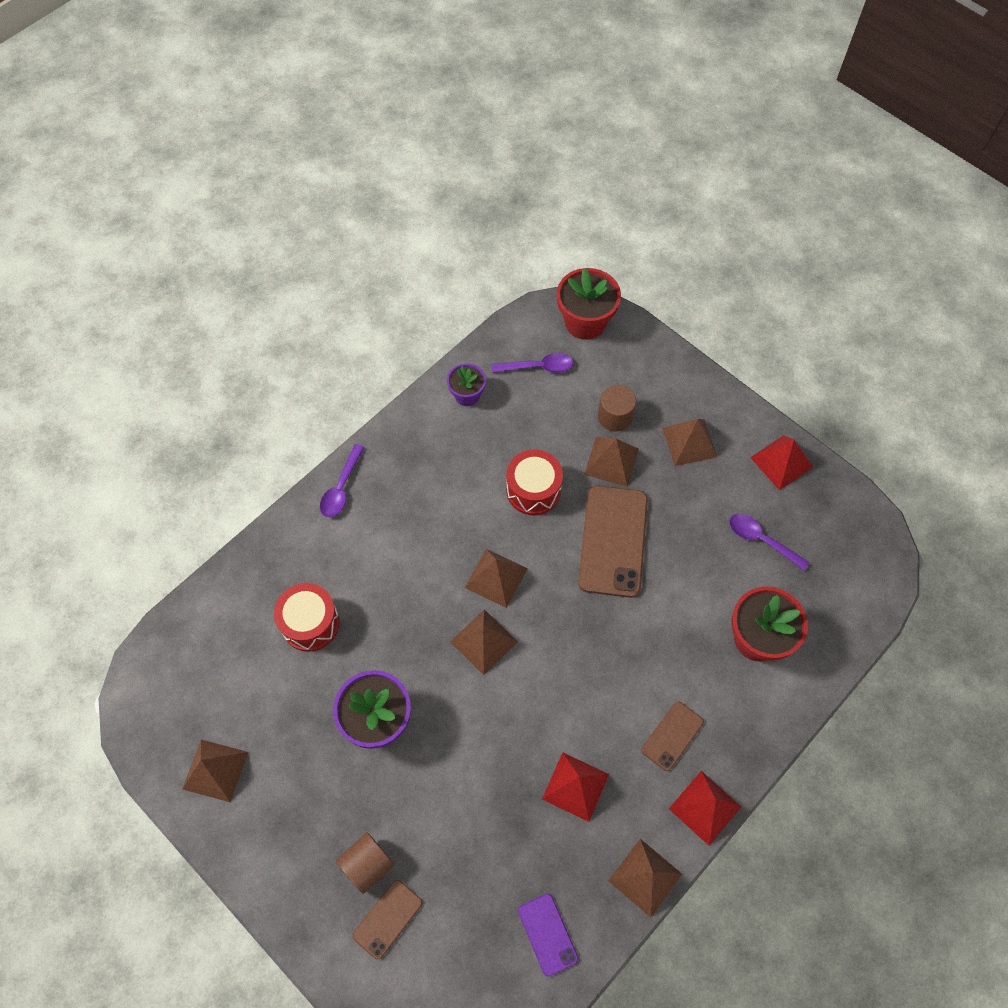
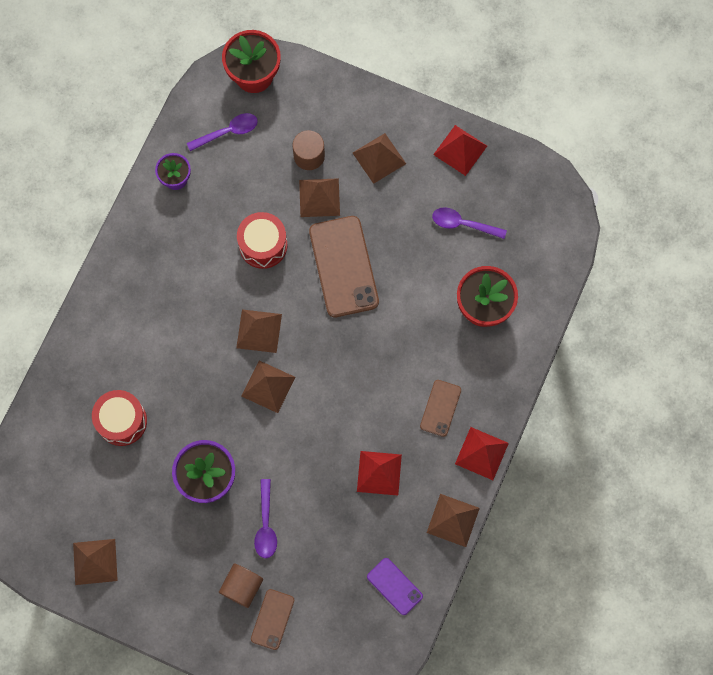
camera: 20 degrees left, 10 degrees up
purple spoon [320,444,365,517] -> purple spoon moved to [254,479,277,558]

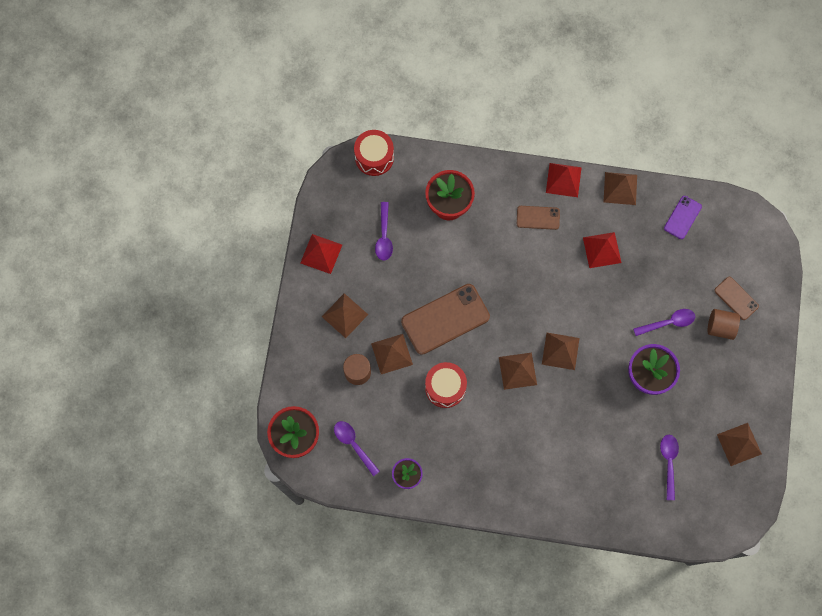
camera: 105 degrees left, 0 degrees up
red drum [92,390,147,446] -> red drum moved to [354,130,394,176]
brown phone [251,589,294,650] -> brown phone turned 45 degrees clockwise [714,277,759,320]
none -> purple spoon [660,435,679,500]

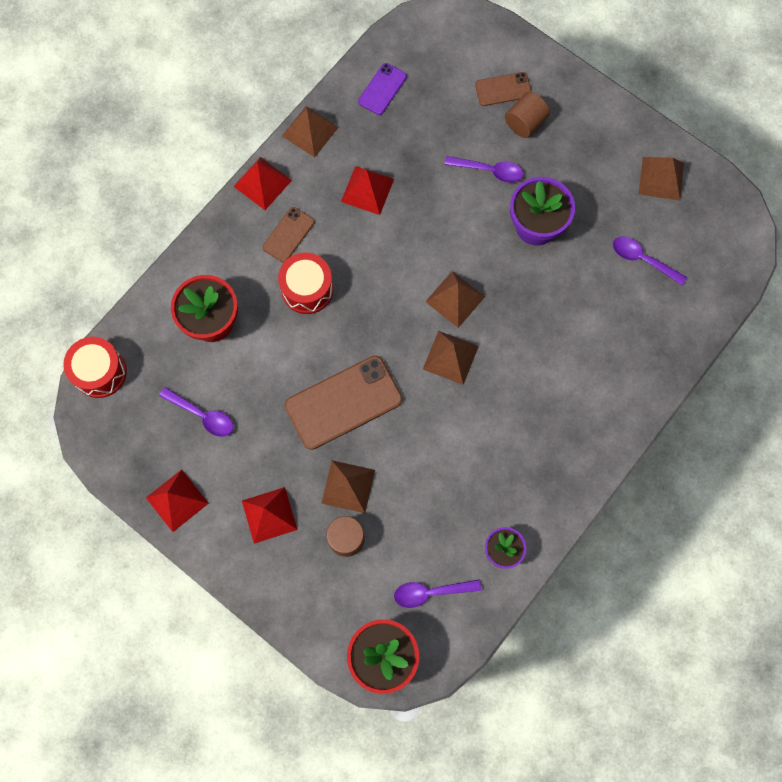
camera: 60 degrees left, 0 degrees up
brown pyramid [322,293,368,338] -> red pyramid [242,487,298,544]
brown phone [401,284,490,355] -> brown phone turned 60 degrees clockwise [285,356,402,450]
red drum [425,362,467,408] -> red drum moved to [278,253,333,314]
purple spoon [633,309,695,336] -> purple spoon turned 90 degrees clockwise [445,156,523,183]
purple phone [664,196,702,239] -> purple phone turned 60 degrees clockwise [358,63,407,115]

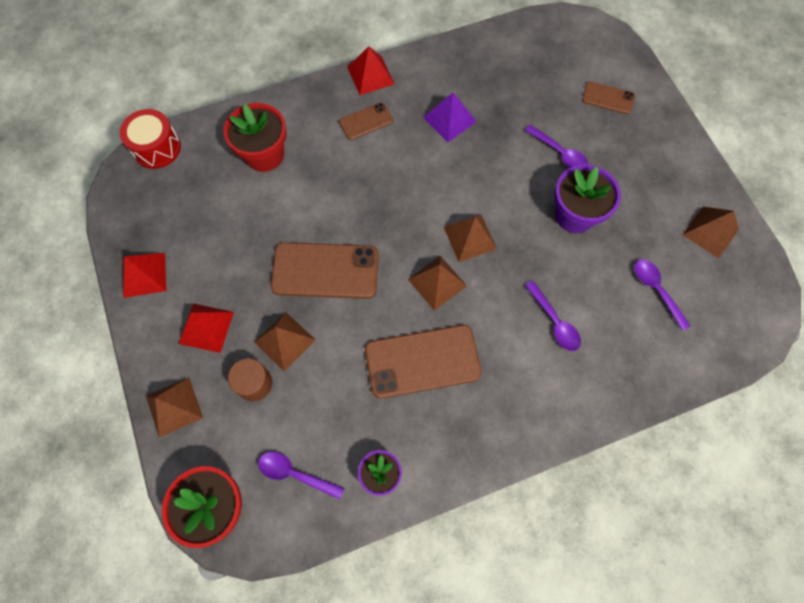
camera: 30 degrees right, 5 degrees down
purple spoon [159,387,233,437] -> purple spoon moved to [525,281,581,351]
red drum [278,253,333,314] -> none
brown pyramid [282,106,339,158] -> brown pyramid moved to [146,378,203,438]
red pyramid [341,166,394,215] -> purple pyramid [423,93,477,142]
purple phone [358,63,407,115] -> none
brown cylinder [505,92,550,138] -> none
none -> brown phone [365,325,482,399]

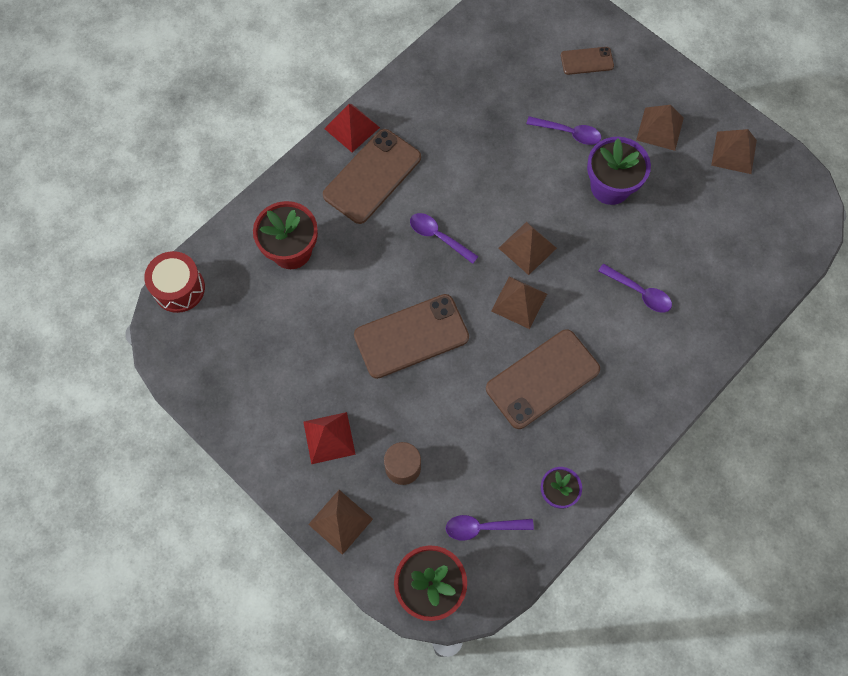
camera: 25 degrees left, 0 degrees up
red pyramid [123,253,166,298] -> none
brown pyramid [254,312,316,371] -> brown pyramid moved to [636,105,684,151]
brown phone [339,102,393,140] -> brown phone [323,129,421,224], size x1.89
purple pyramid [423,93,477,142] -> none
purple spoon [634,259,691,331] -> purple spoon moved to [410,213,479,264]

